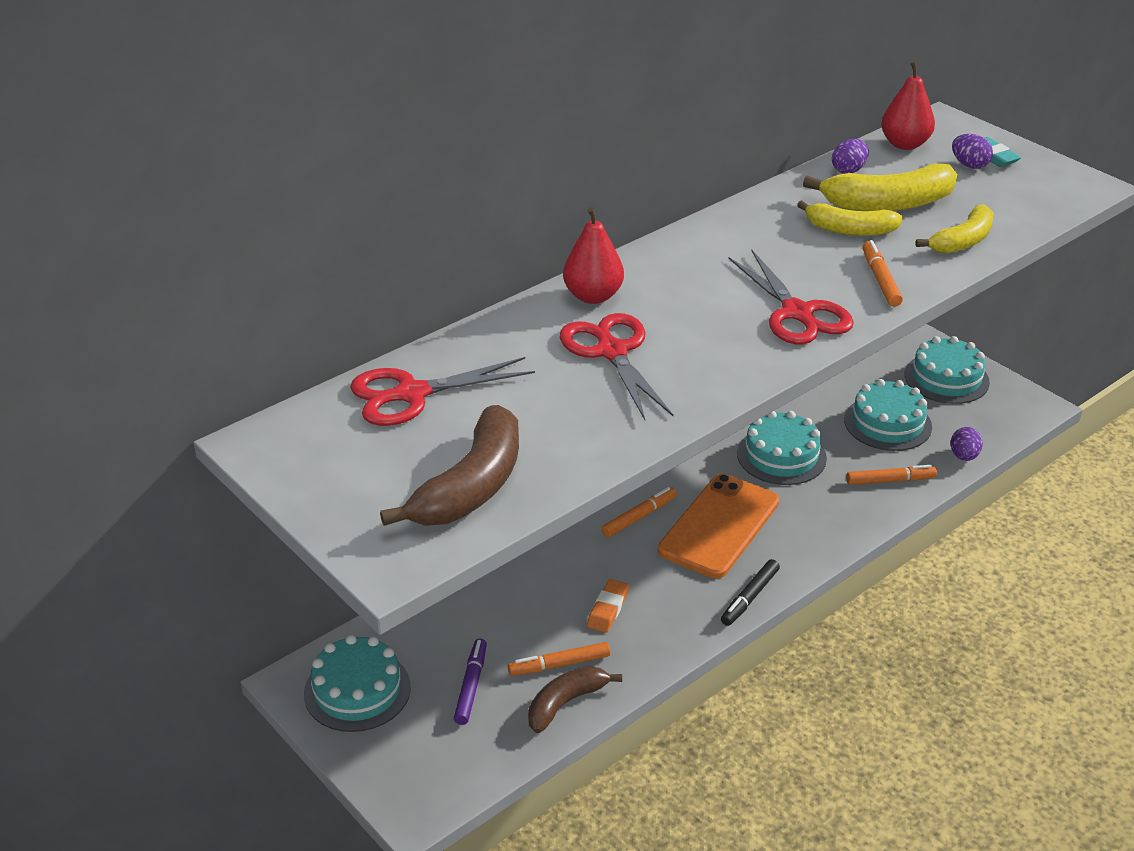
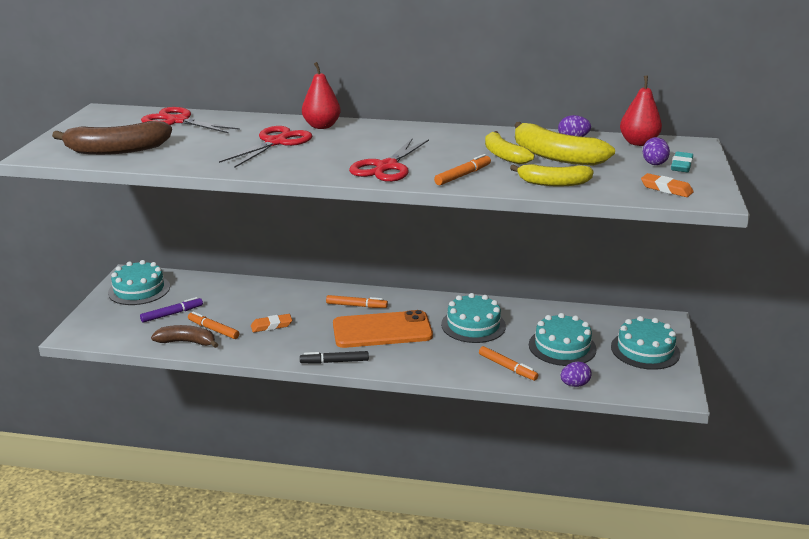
camera: 50 degrees right, 10 degrees down
none -> orange eraser [641,173,694,197]

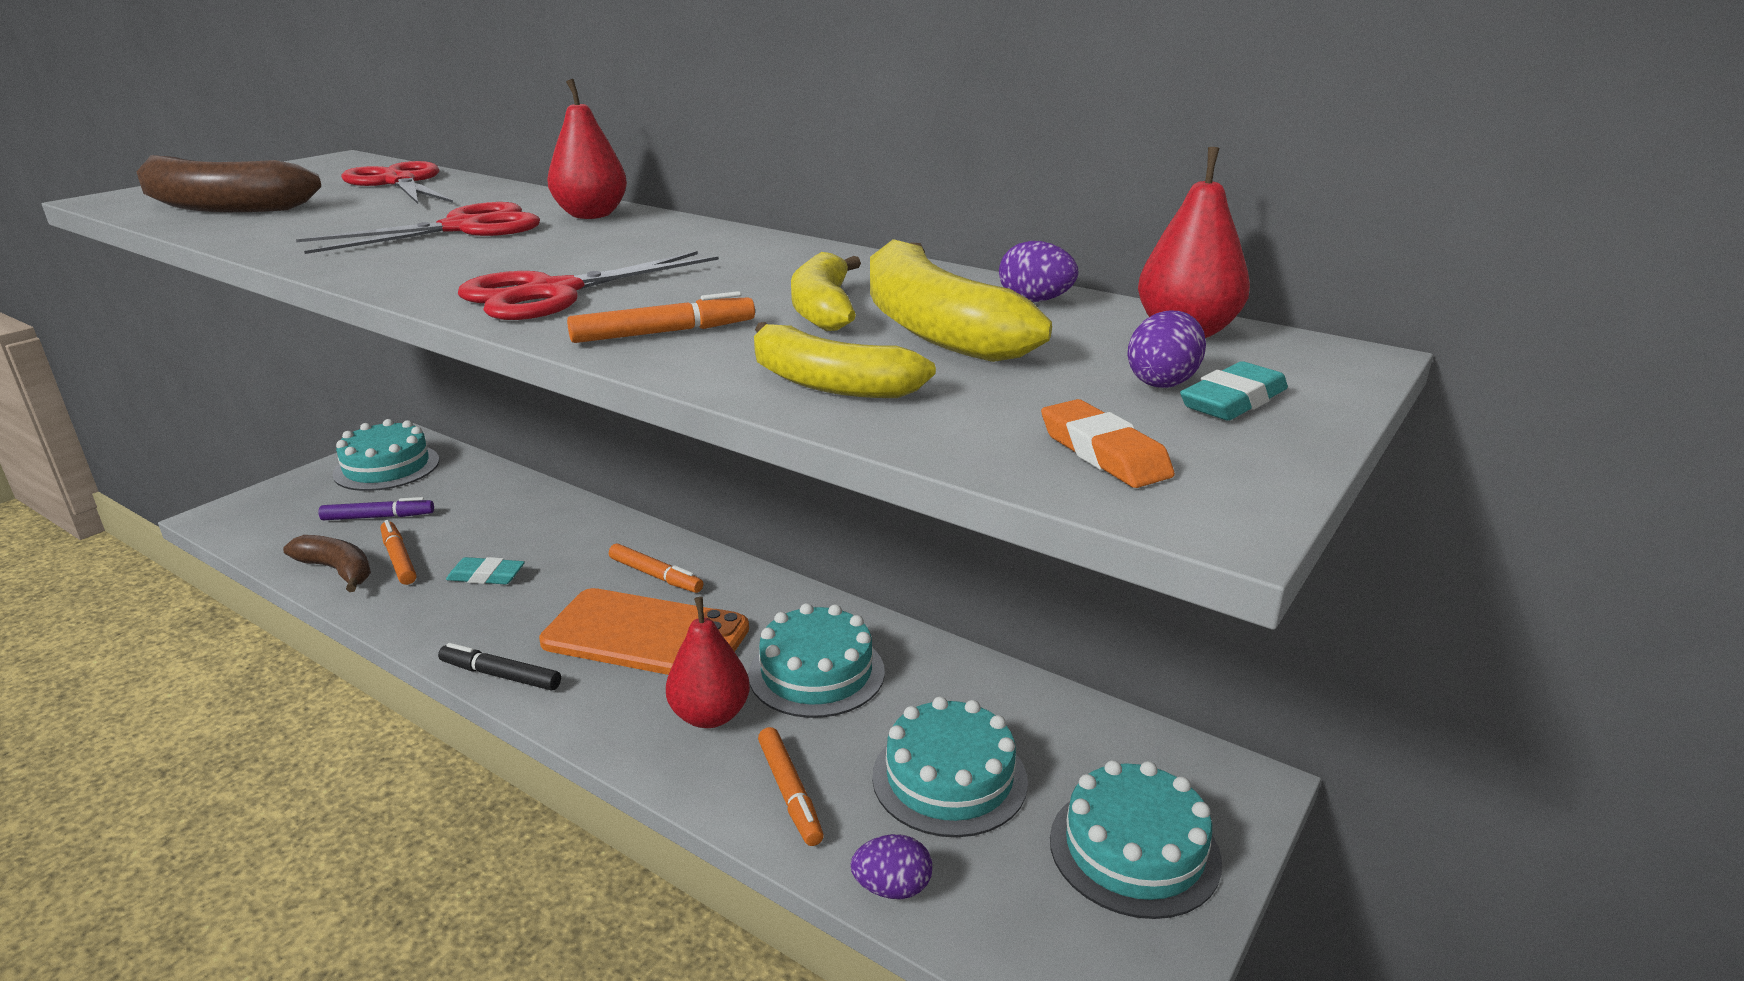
camera: 25 degrees right, 0 degrees up
orange eraser [251,314,292,332] -> turquoise eraser [446,557,525,584]
none -> red pear [666,597,750,728]

